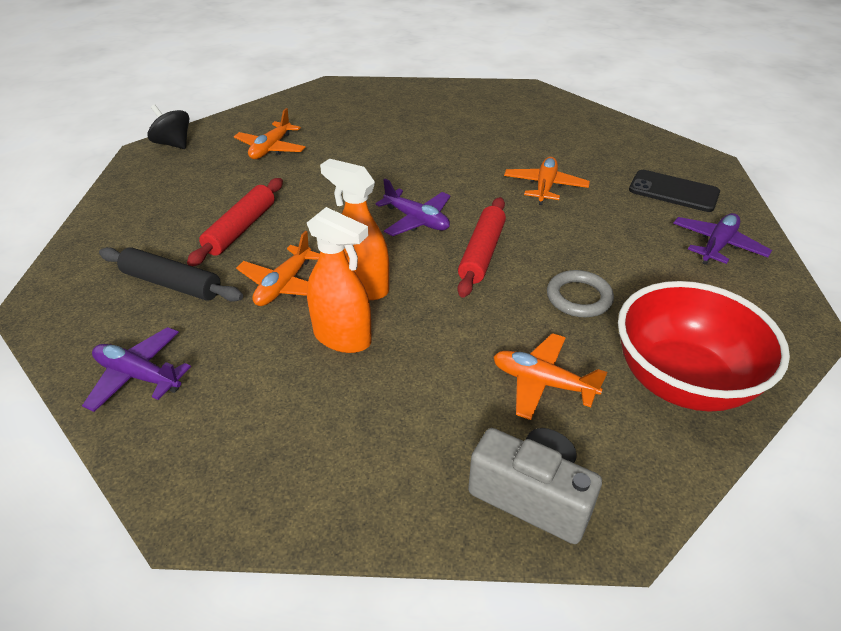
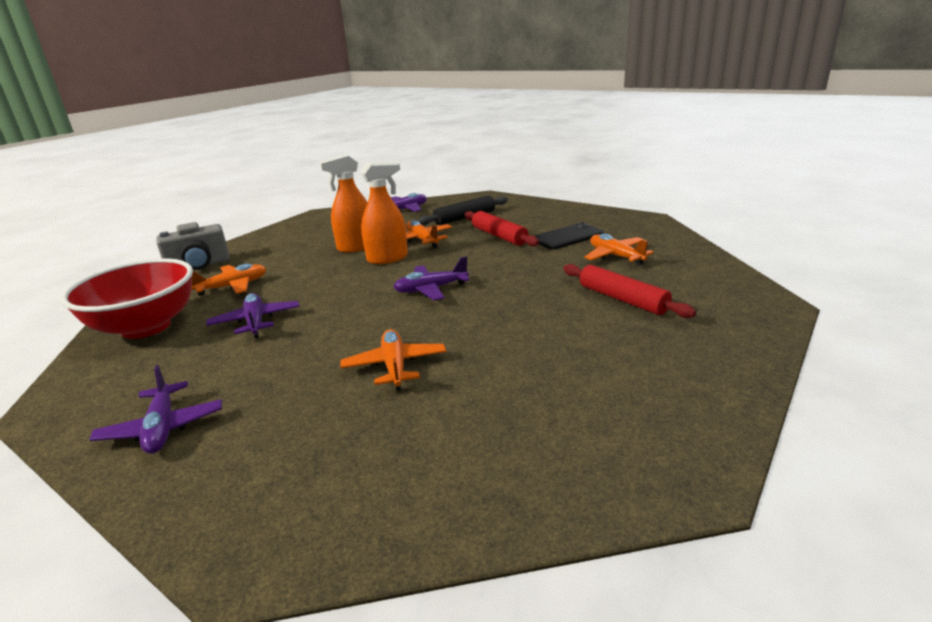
camera: 125 degrees right, 15 degrees down
black spinning top [147,105,189,149] -> none
red rolling pin [457,197,506,298] -> red rolling pin moved to [563,264,696,318]
orange plane [504,157,590,205] -> orange plane turned 150 degrees counterclockwise [340,329,446,391]
grey ring [547,270,614,317] -> purple plane [206,293,300,339]
black phone [629,170,720,212] -> black phone moved to [534,222,604,250]

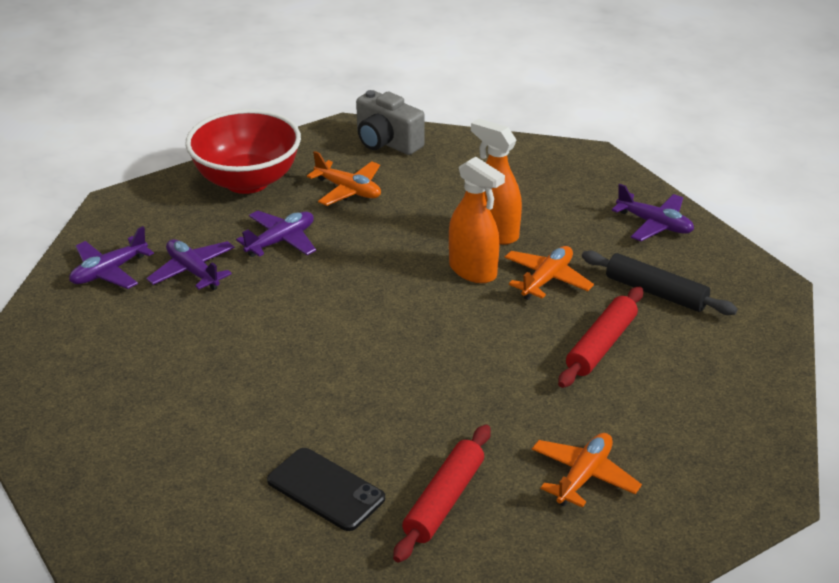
camera: 65 degrees right, 10 degrees up
orange plane [340,329,446,391] -> none
purple plane [394,256,470,301] -> purple plane moved to [146,239,235,290]
black phone [534,222,604,250] -> black phone moved to [267,448,385,531]

